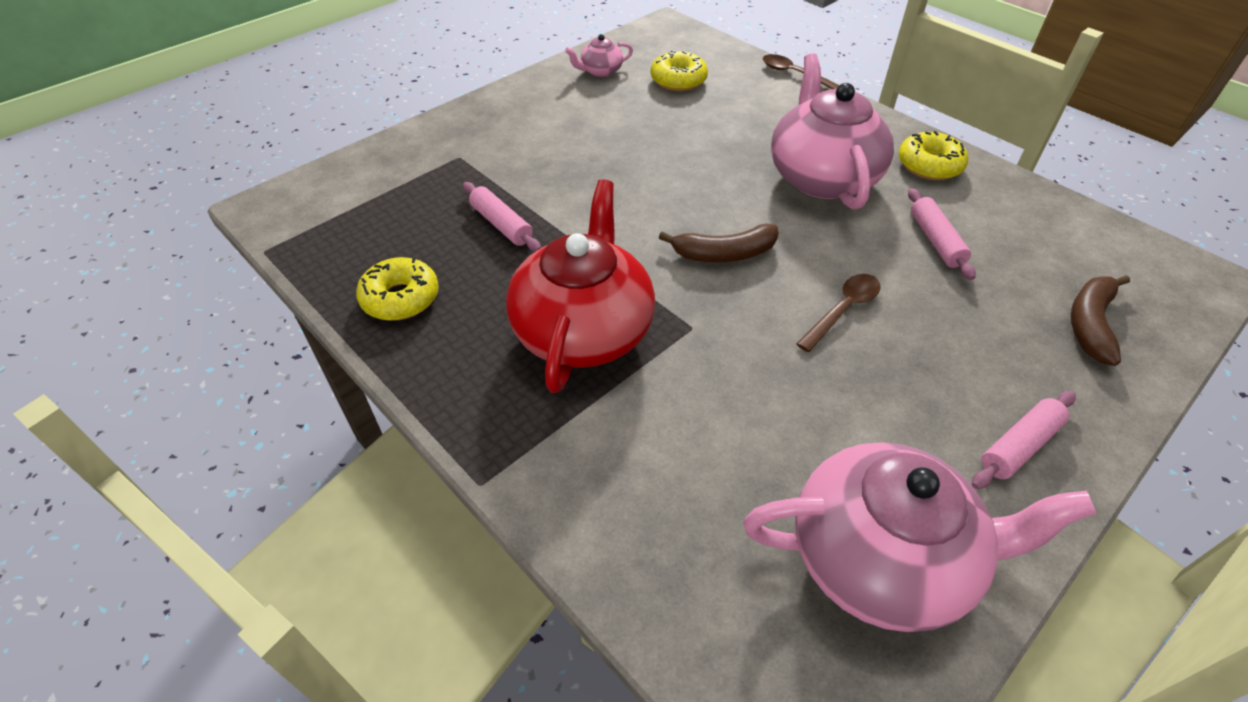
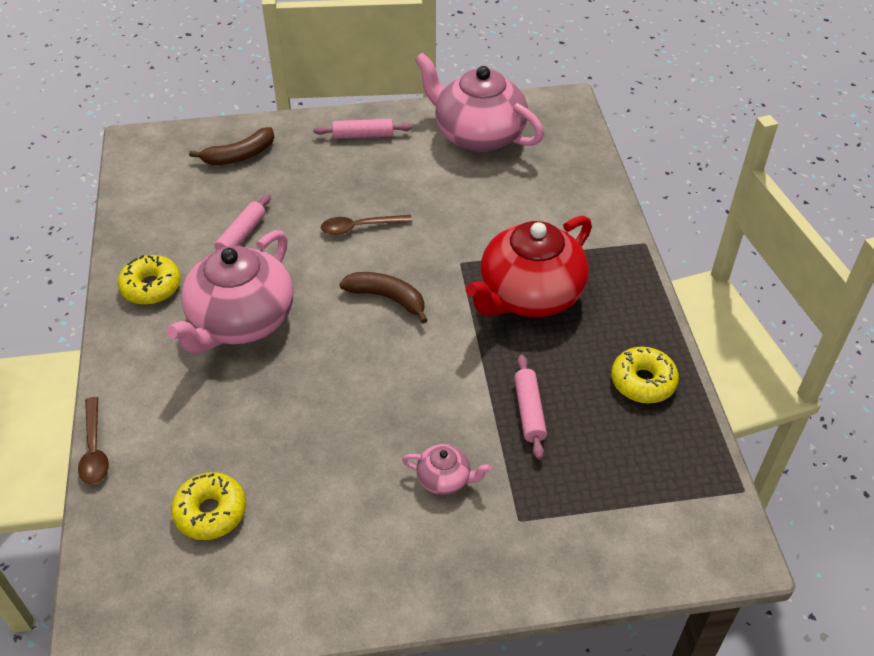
camera: 145 degrees left, 0 degrees up
pink teapot [565,34,633,77] -> pink teapot moved to [402,444,491,495]

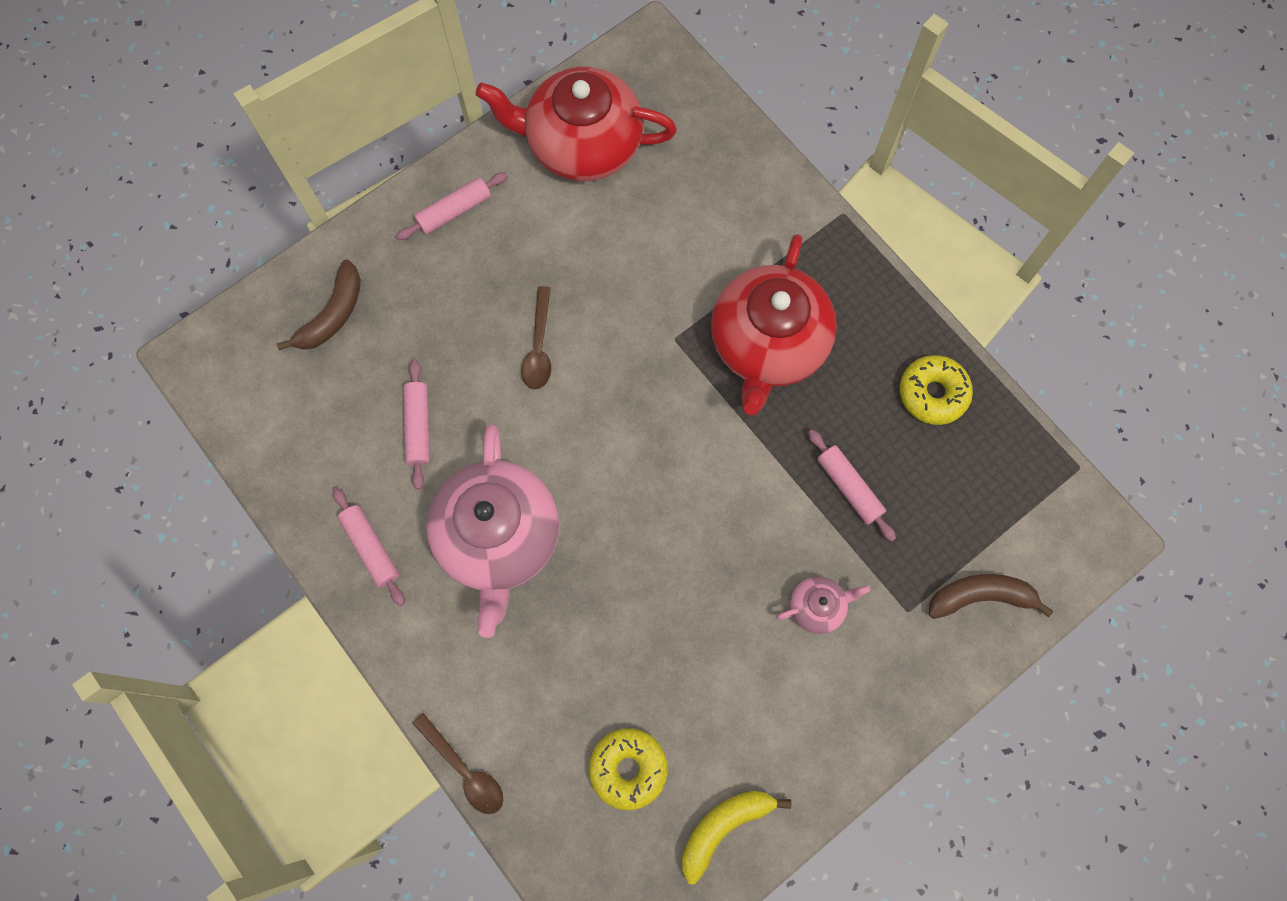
camera: 30 degrees left, 25 degrees up
yellow donut [118,255,181,305] -> pink rolling pin [333,488,405,606]
brown spoon [321,215,412,235] -> brown spoon turned 45 degrees counterclockwise [521,286,551,390]
brown banana [339,272,428,323] -> brown banana moved to [929,574,1053,619]
pink teapot [415,53,544,152] -> red teapot [475,67,677,181]
none -> yellow banana [682,790,791,885]

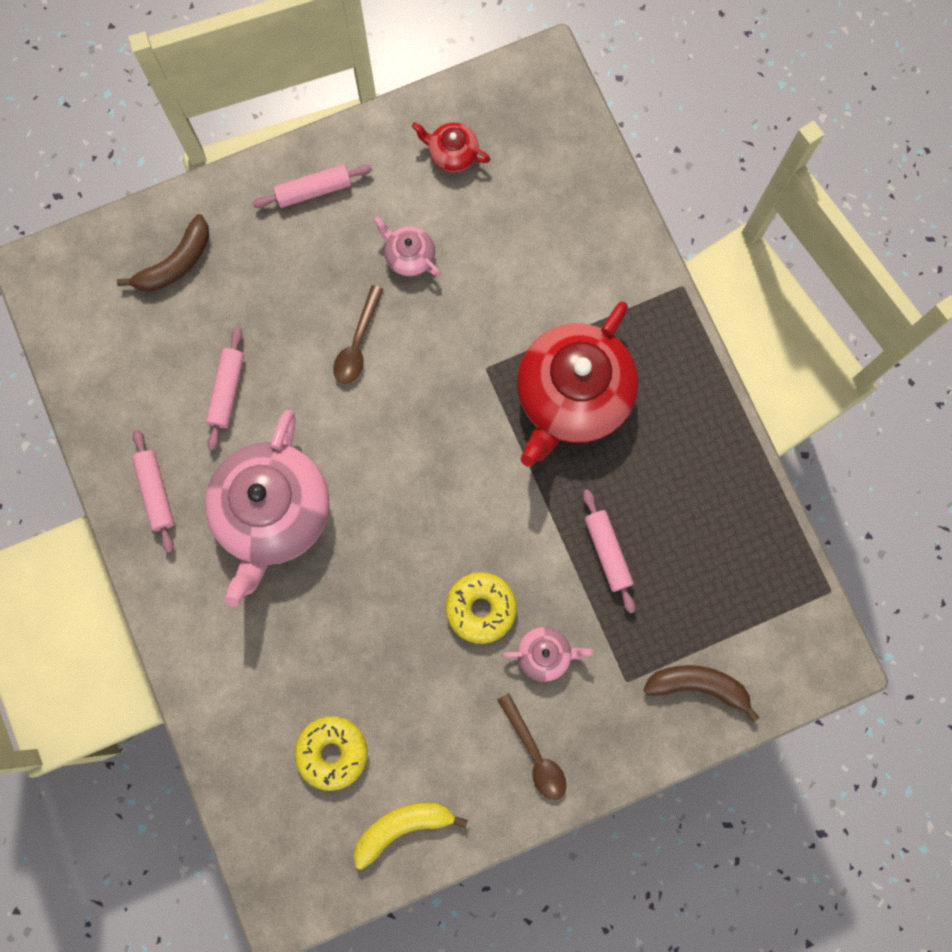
camera: 15 degrees right, 5 degrees up
brown spoon [412,713,504,814] -> brown spoon moved to [497,693,567,800]
red teapot [475,67,677,181] -> red teapot [412,122,490,172], size x0.44
yellow donut [900,355,973,425] -> yellow donut moved to [446,572,517,644]
none -> pink teapot [373,216,441,277]

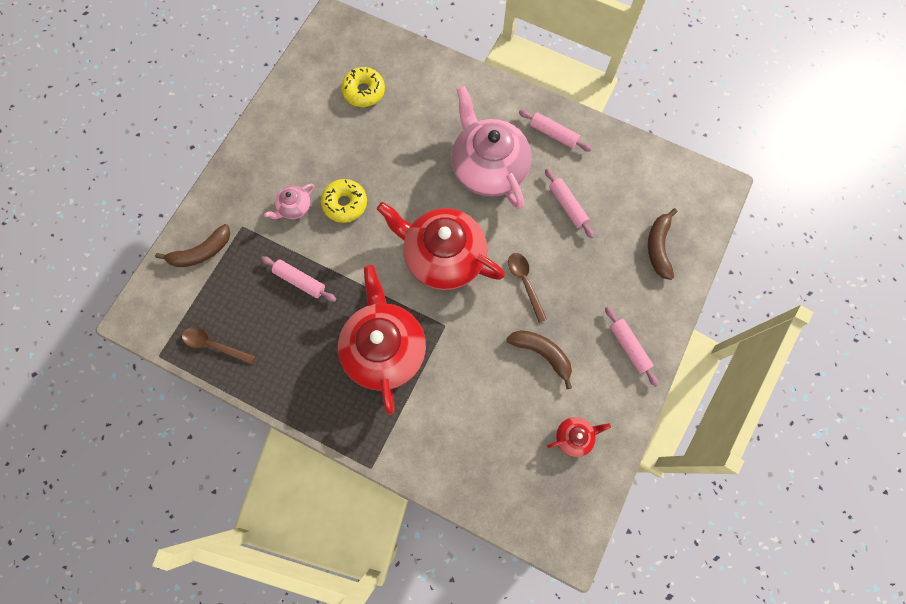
camera: 140 degrees right, 5 degrees down
pink rolling pin [253,164,372,208] -> pink rolling pin turned 60 degrees counterclockwise [605,307,659,387]
yellow banana [354,802,468,870] -> none
pink teapot [373,216,441,277] -> brown banana [506,330,572,389]
brown spoon [497,693,567,800] -> brown spoon moved to [182,327,256,365]
none -> red teapot [377,202,505,290]

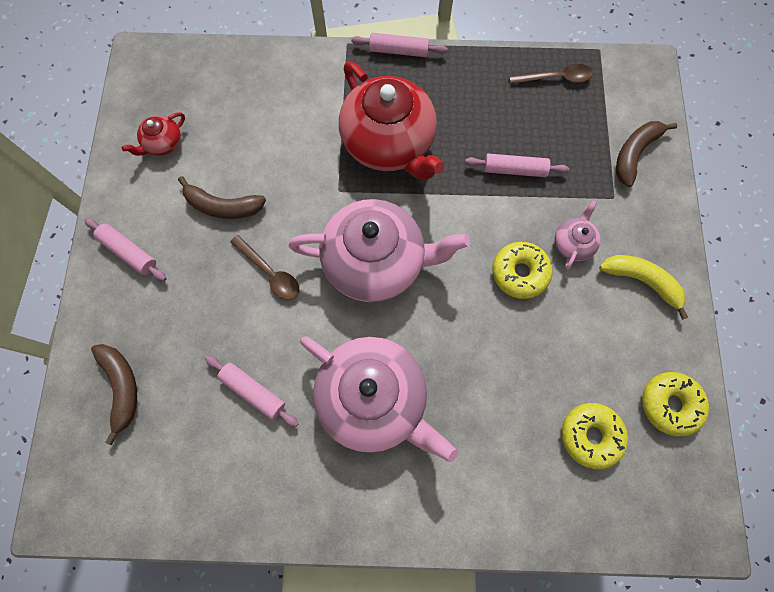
camera: 155 degrees right, 0 degrees up
red teapot [377,202,505,290] -> pink teapot [289,199,470,302]
pink rolling pin [519,110,592,151] -> pink rolling pin moved to [351,33,447,57]
none -> yellow banana [599,255,688,320]
none -> yellow donut [642,372,709,436]

